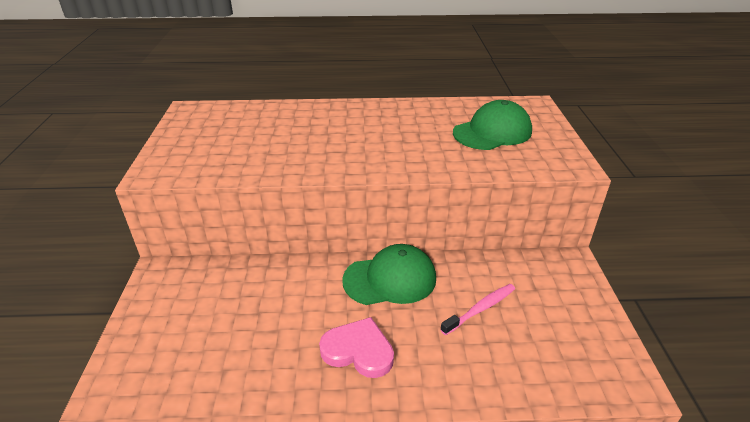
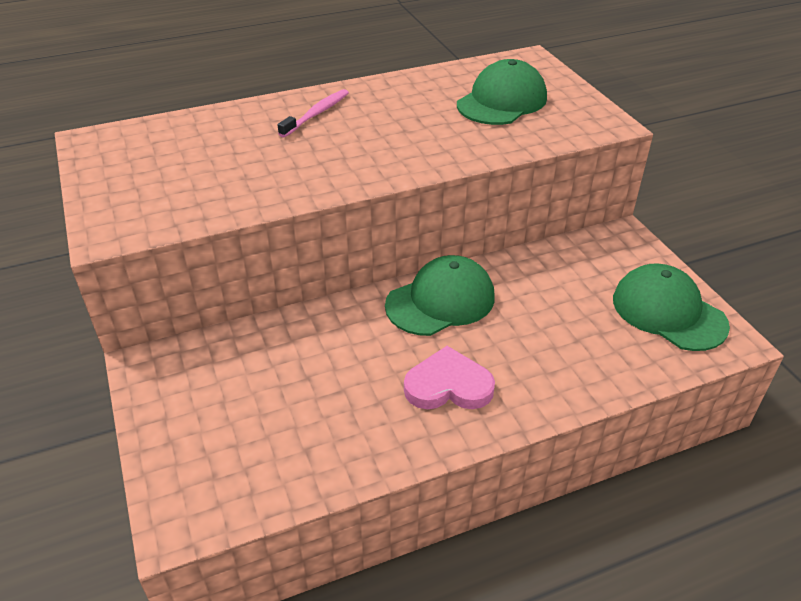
camera: 20 degrees left, 5 degrees up
pink toothbrush [440,284,515,335] -> pink toothbrush moved to [278,89,349,137]
none -> green cap [613,263,730,351]

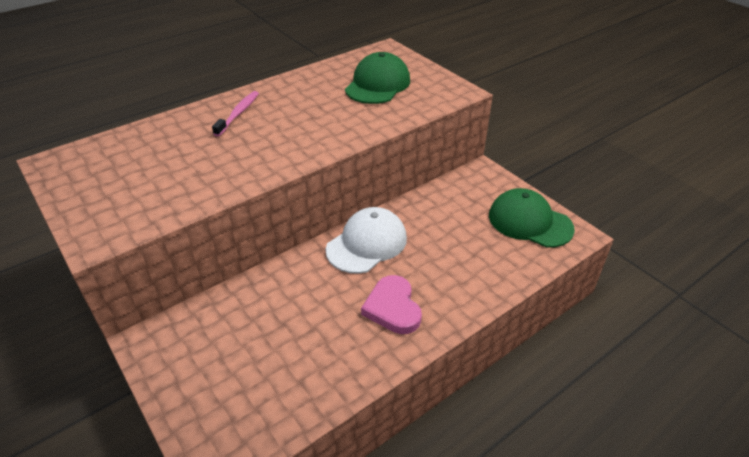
camera: 15 degrees left, 0 degrees up
green cap [385,255,495,336] -> white cap [326,207,407,274]
pink heart [404,346,495,409] -> pink heart turned 90 degrees counterclockwise [361,275,422,334]

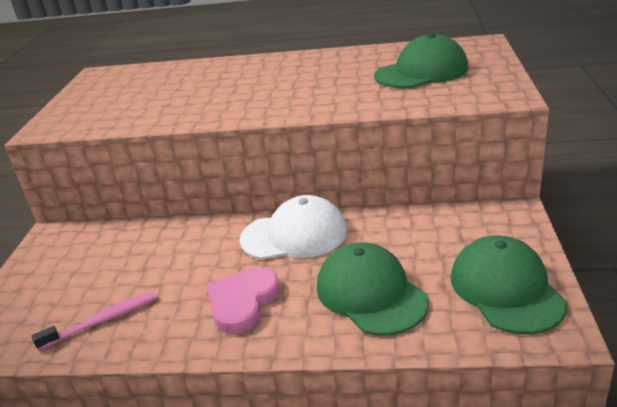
camera: 45 degrees right, 10 degrees down
pink toothbrush [212,91,259,136] -> pink toothbrush moved to [32,291,157,351]
none -> green cap [317,242,429,335]

